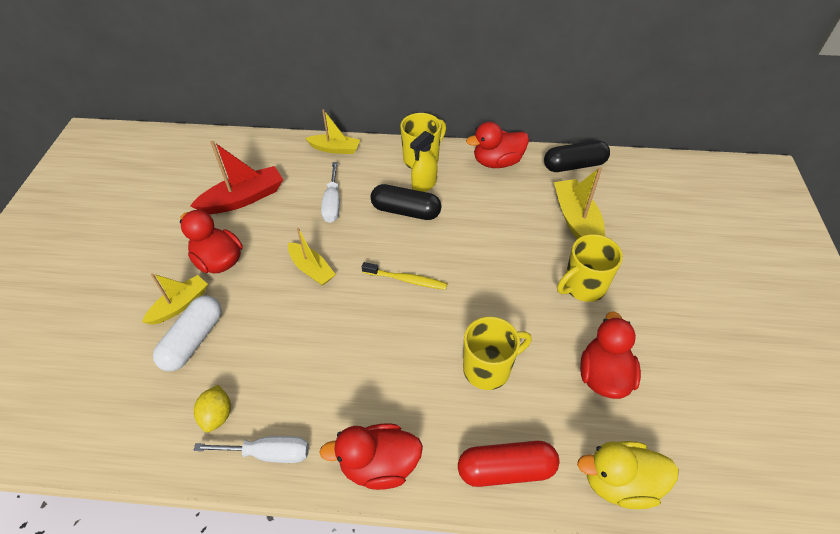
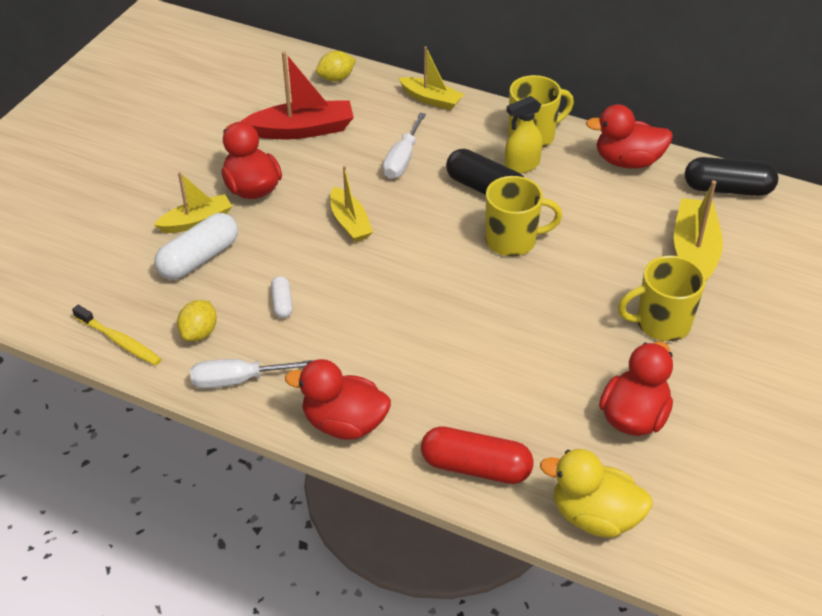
camera: 20 degrees right, 5 degrees down
white screwdriver [193,436,309,463] -> white screwdriver turned 150 degrees clockwise [190,359,313,389]
yellow toothbrush [362,262,447,290] -> yellow toothbrush moved to [72,305,162,366]
yellow mug [463,316,532,390] -> yellow mug moved to [485,176,562,256]
none -> white capsule [271,276,293,318]
none -> yellow lemon [316,51,356,82]

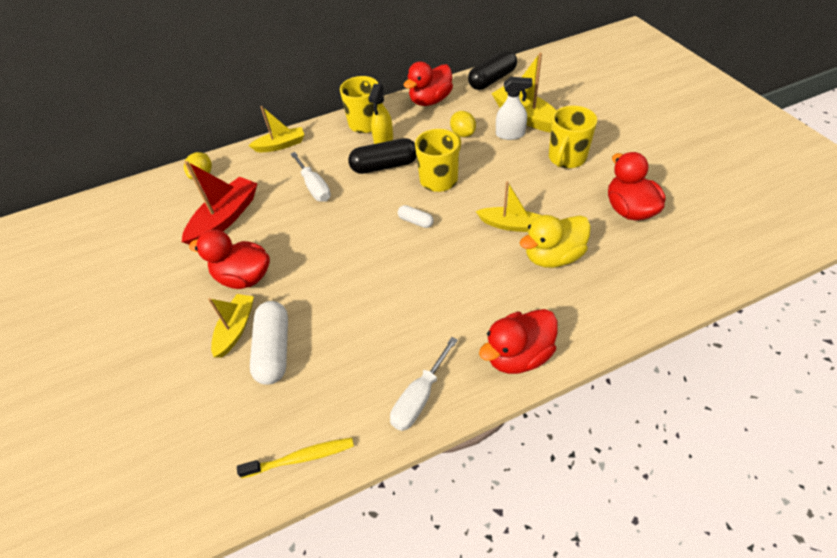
camera: 45 degrees left, 5 degrees up
yellow lemon [177,300,217,341] -> yellow lemon moved to [450,111,476,137]
white capsule [271,276,293,318] -> white capsule moved to [398,205,434,228]
yellow boat [330,166,373,242] -> yellow boat moved to [476,181,541,232]
red capsule [421,426,534,484] -> none
yellow duck [540,449,653,538] -> yellow duck moved to [520,215,591,268]
none -> white spray bottle [496,77,533,140]

